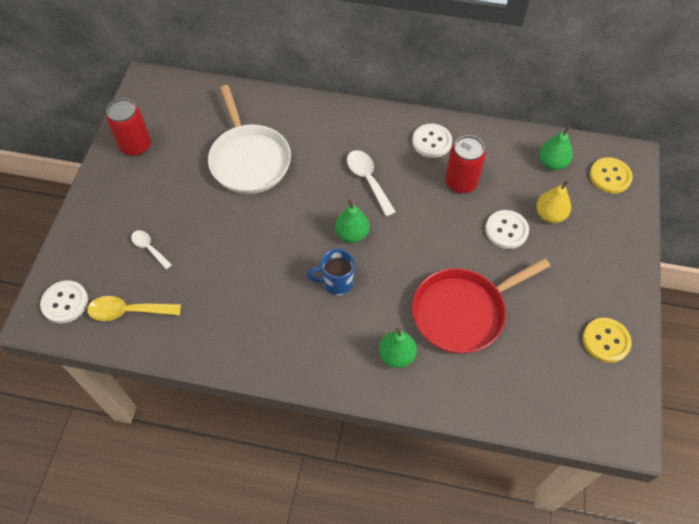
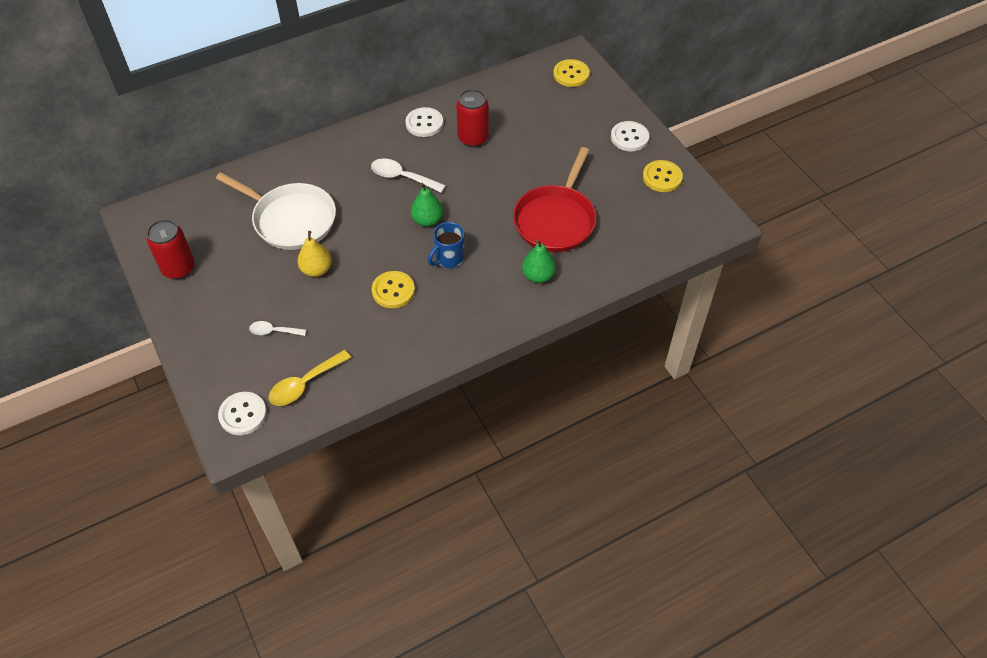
camera: 40 degrees left, 5 degrees down
white button [485,210,529,249] -> white button moved to [611,121,649,151]
yellow pear [536,180,571,223] -> yellow pear moved to [297,231,332,277]
green pear [539,126,573,170] -> none
none -> yellow button [371,271,415,308]

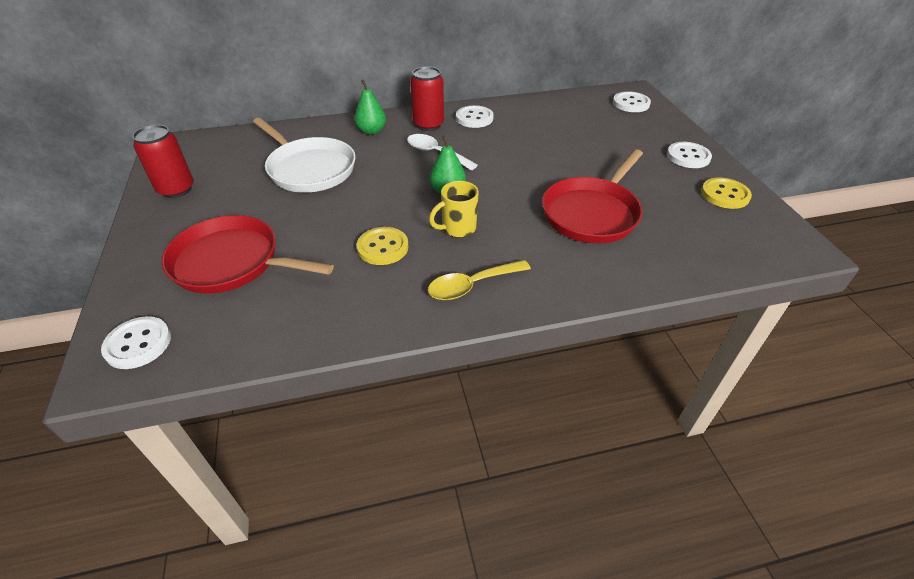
camera: 15 degrees right, 10 degrees down
white spoon [249,321,306,336] -> red pan [161,215,334,294]
yellow spoon [269,350,351,406] -> yellow spoon moved to [428,260,531,300]
yellow pear [297,231,332,277] -> none
blue mug [428,222,464,268] -> yellow mug [429,181,479,238]
red can [456,89,489,147] -> red can moved to [410,66,444,131]
green pear [522,239,556,283] -> green pear moved to [354,80,386,135]
yellow button [553,59,590,87] -> white button [613,91,651,112]

